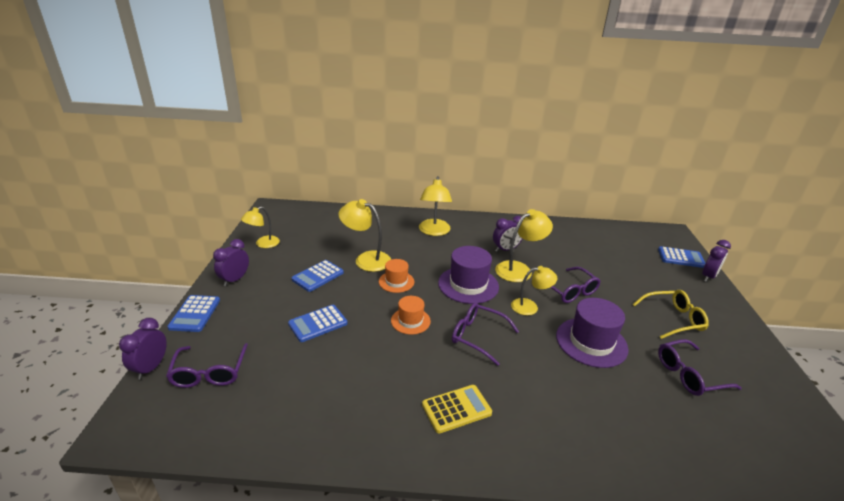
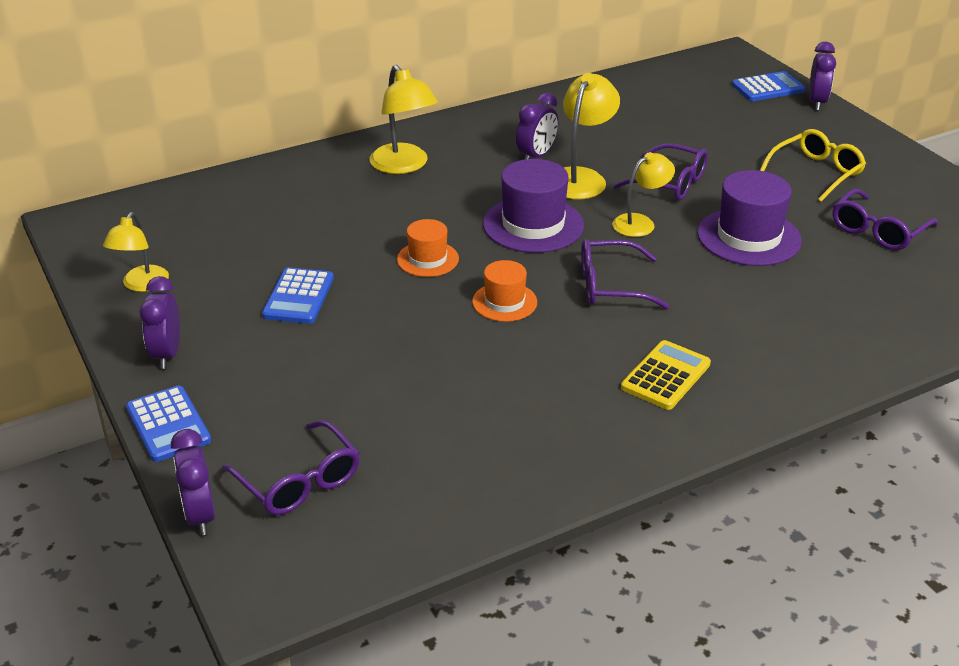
camera: 30 degrees left, 5 degrees up
blue calculator [288,305,348,342] -> none
yellow lamp [338,199,391,272] -> none

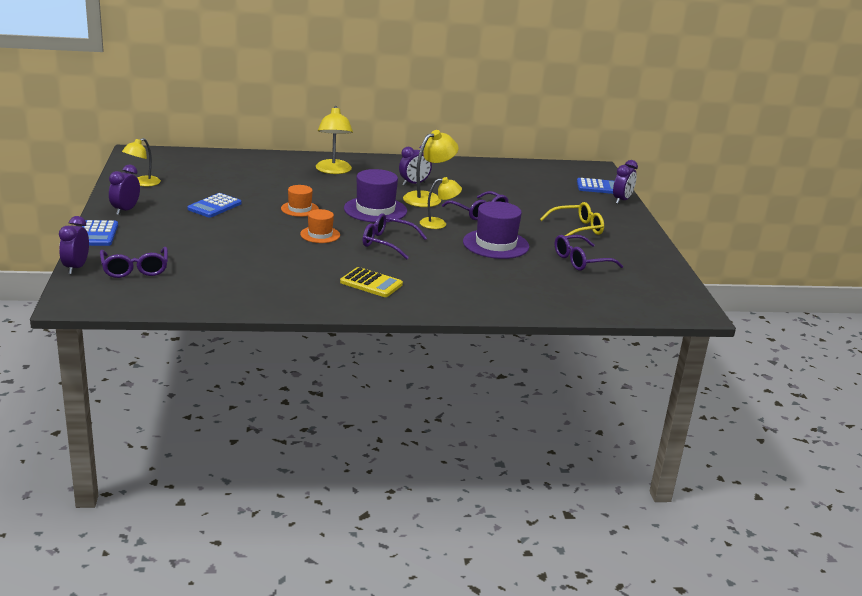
camera: 20 degrees right, 10 degrees down
yellow calculator [621,340,711,410] -> yellow calculator turned 60 degrees clockwise [340,267,403,297]

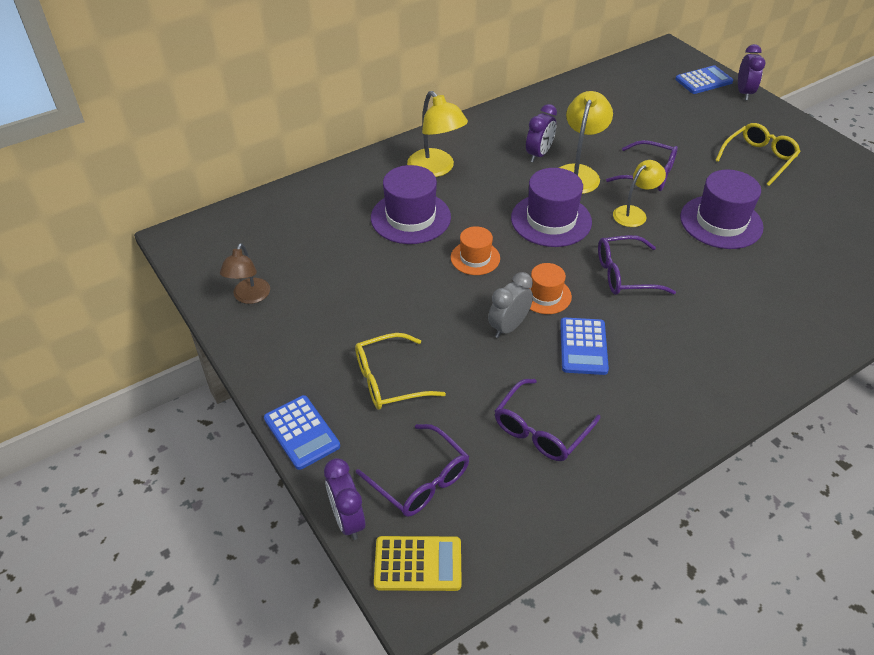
camera: 25 degrees left, 20 degrees up
purple clock [109,165,140,215] -> none
yellow lamp [122,138,161,186] -> brown lamp [220,243,270,304]
blue calculator [187,193,242,218] -> blue calculator moved to [560,318,609,375]
yellow calculator [340,267,403,297] -> yellow calculator moved to [374,536,462,591]
purple glasses [555,235,623,271] -> purple glasses moved to [495,379,601,461]
none -> yellow glasses [355,333,446,410]
none -> purple hat [371,165,451,244]
none -> grey clock [488,272,533,338]

